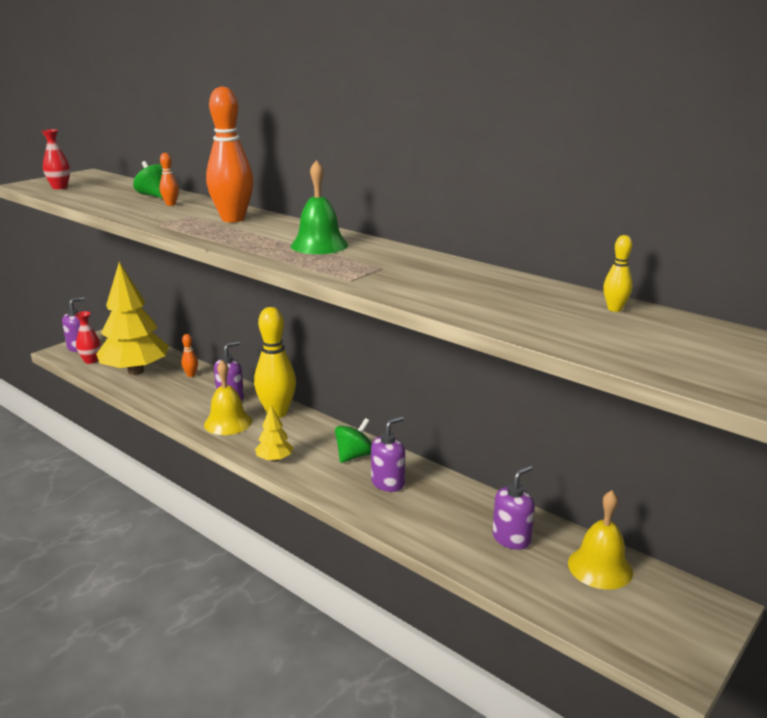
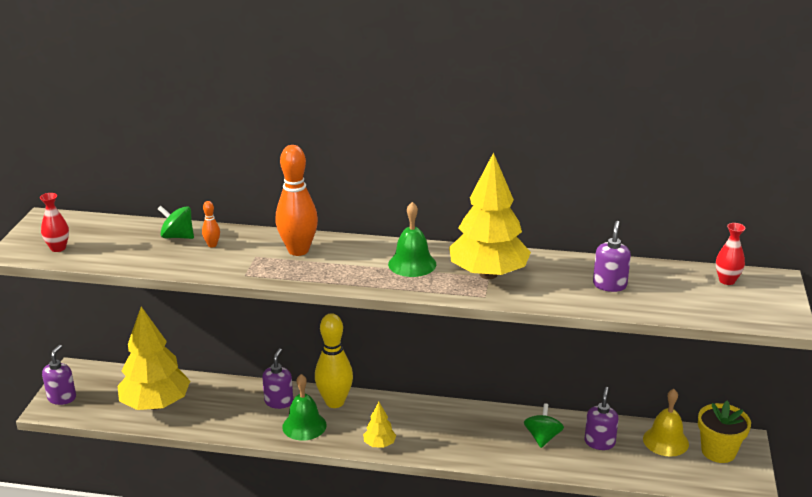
camera: 30 degrees left, 5 degrees up
red vase [75,311,101,364] -> red vase moved to [716,223,746,285]
orange bowling pin [181,334,198,377] -> none
yellow bell [204,360,252,435] -> green bell [282,374,327,441]
green spinning top [335,418,372,463] -> green spinning top moved to [524,403,564,448]
purple soap dispenser [371,416,405,492] -> purple soap dispenser moved to [593,221,631,292]
yellow bowling pin [603,235,633,312] -> none
none -> yellow tree [449,152,531,279]
none -> yellow flower pot [698,401,751,463]

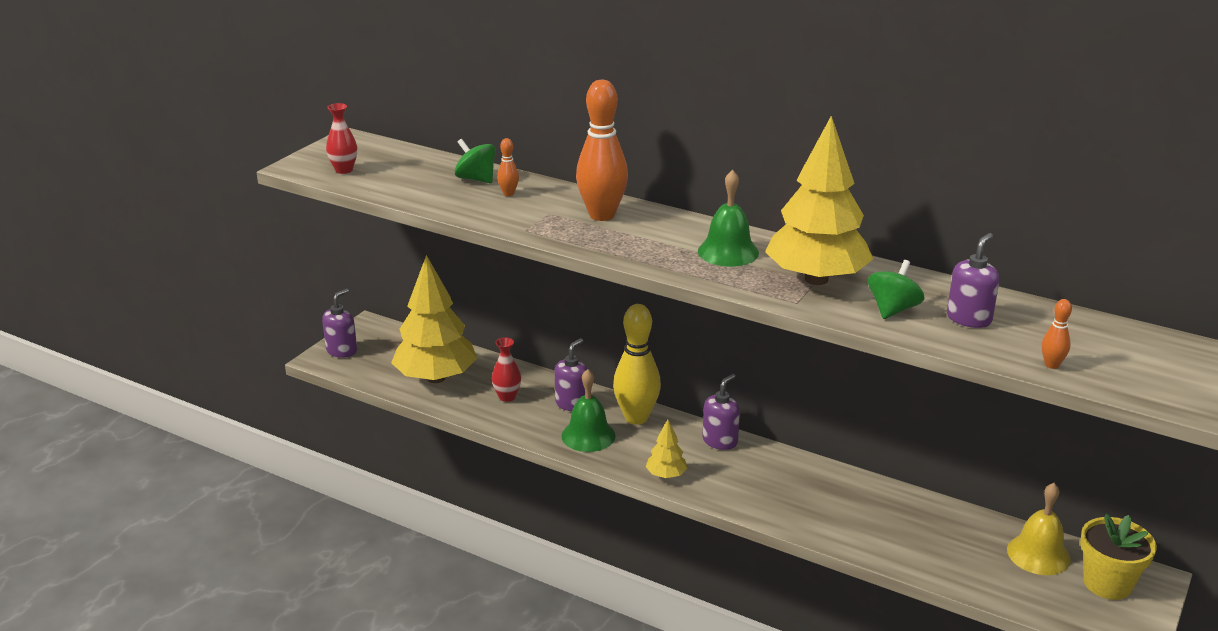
camera: 20 degrees right, 0 degrees up
green spinning top [524,403,564,448] -> green spinning top moved to [868,260,924,319]
purple soap dispenser [585,387,618,450] -> purple soap dispenser moved to [702,374,740,450]
red vase [716,223,746,285] -> red vase moved to [492,337,521,402]
none -> orange bowling pin [1042,299,1072,369]

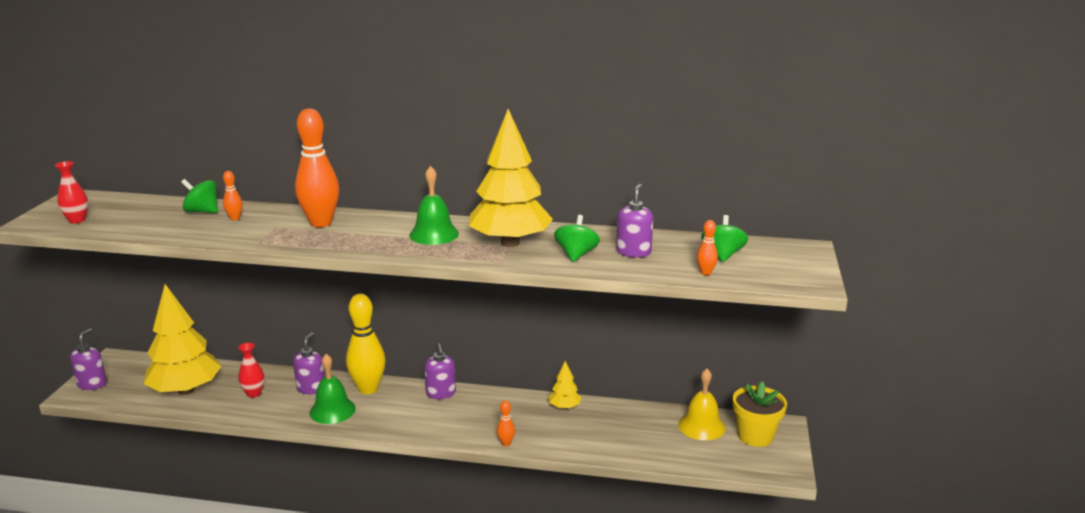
camera: 20 degrees left, 5 degrees down
yellow tree [646,419,687,478] -> yellow tree moved to [548,361,581,409]
purple soap dispenser [702,374,740,450] -> purple soap dispenser turned 150 degrees clockwise [424,344,456,399]
none -> orange bowling pin [497,400,515,446]
none -> green spinning top [701,215,748,262]

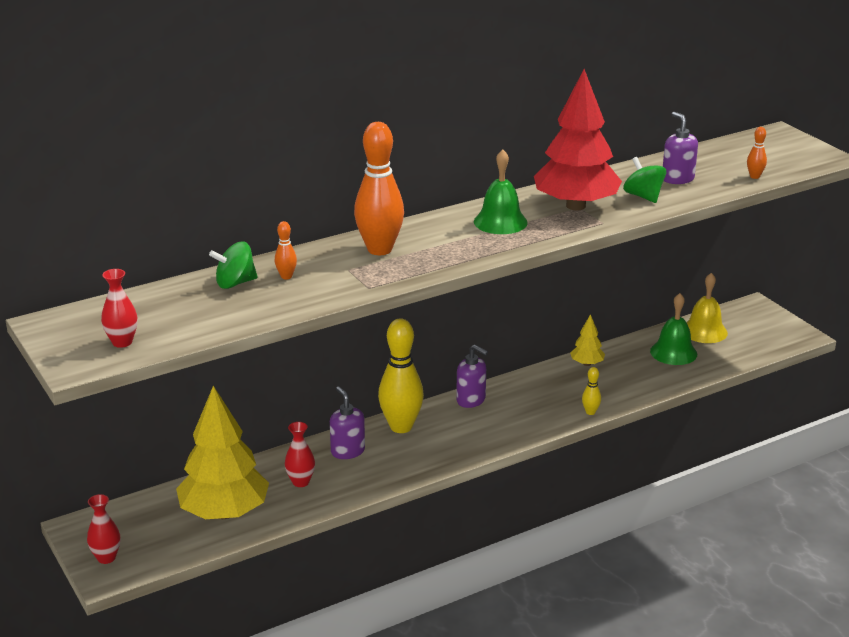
camera: 40 degrees left, 5 degrees up
purple soap dispenser [70,328,107,390] -> red vase [87,494,120,564]
green bell [310,354,356,424] -> green bell moved to [650,293,697,365]
yellow tree [469,109,553,247] -> red tree [534,69,622,210]
orange bowling pin [497,400,515,446] -> yellow bowling pin [582,367,601,415]
green spinning top [701,215,748,262] -> none
yellow flower pot [733,381,787,447] -> none

